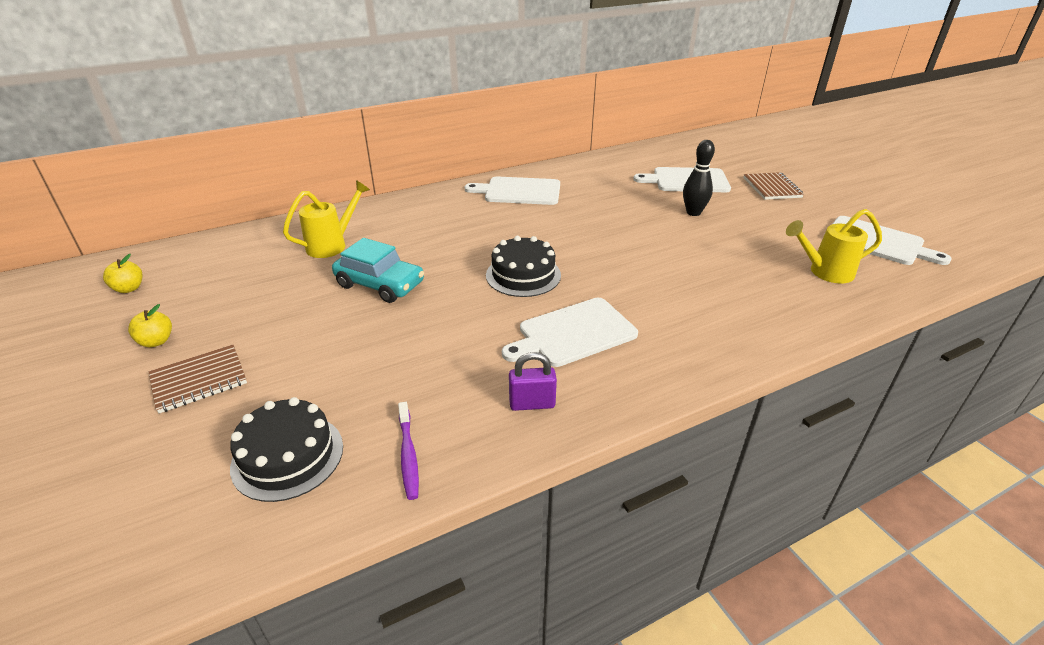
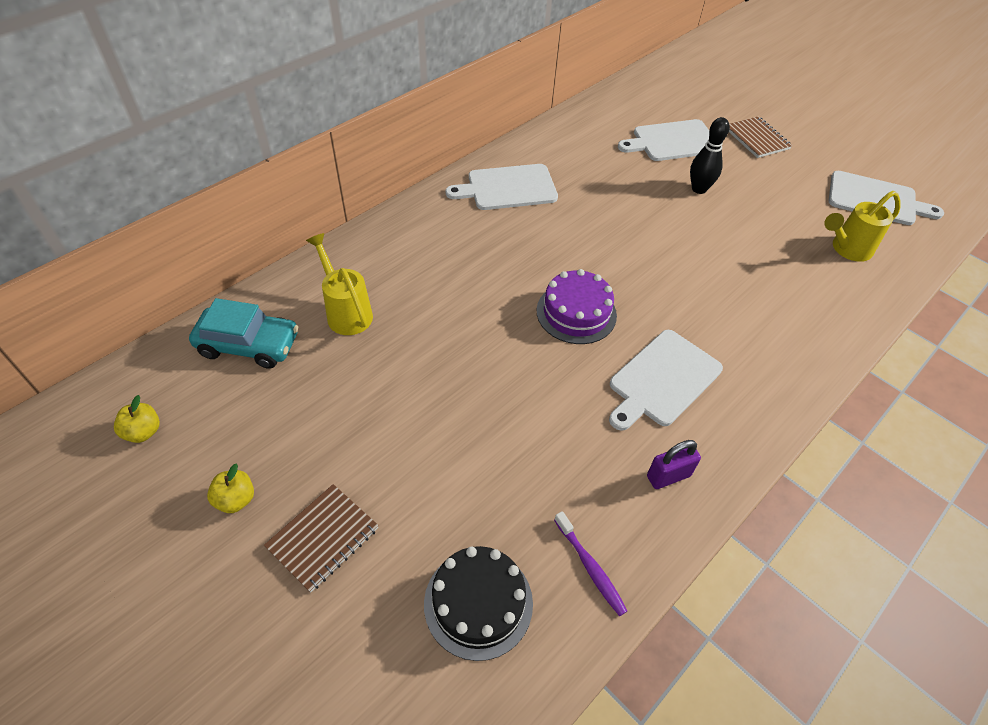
camera: 20 degrees left, 15 degrees up
yellow watering can [283,180,370,258] -> yellow watering can turned 60 degrees counterclockwise [306,233,373,335]
turquoise car [332,238,424,303] -> turquoise car moved to [189,298,298,369]
black cake [486,236,561,297] -> purple cake [536,269,617,344]

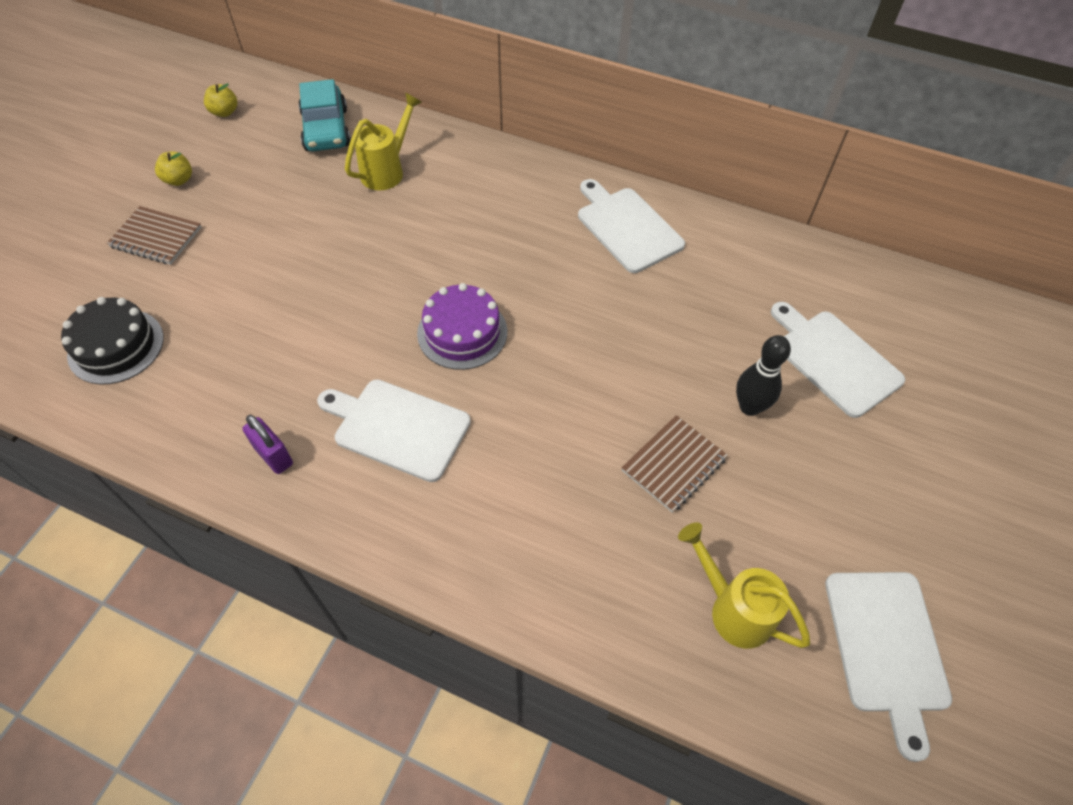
camera: 70 degrees right, 5 degrees up
purple toothbrush [554,511,627,616] -> none
brown notebook [729,116,792,158] -> brown notebook moved to [621,415,728,513]

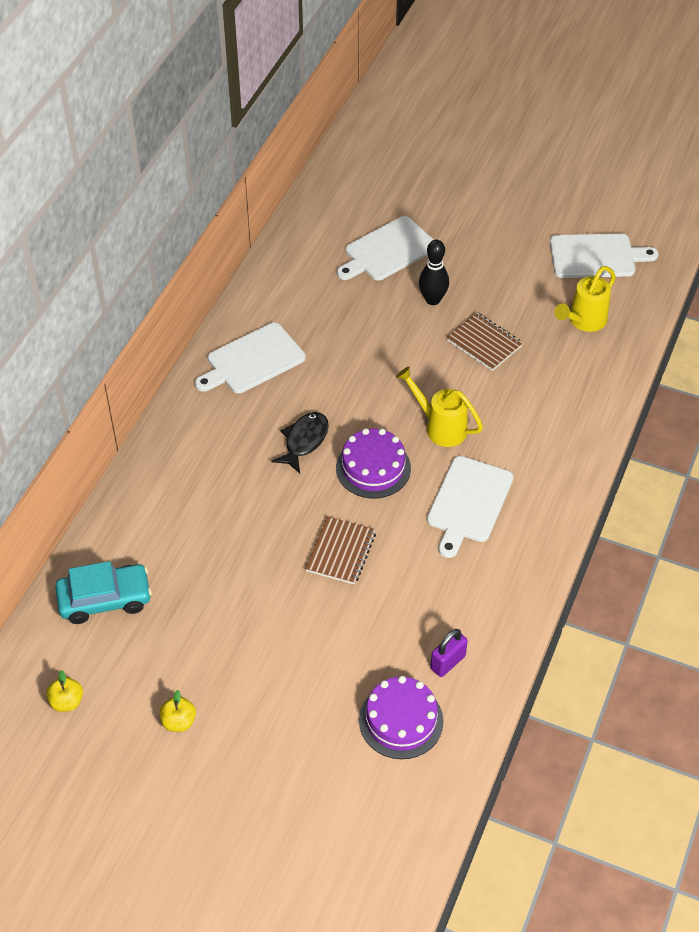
camera: 90 degrees left, 5 degrees down
black cake [61,297,164,385] -> purple cake [359,676,444,759]
brown notebook [107,206,202,265] -> brown notebook moved to [305,516,376,585]
purple padlock [242,415,293,474] -> purple padlock moved to [431,629,468,677]
yellow watering can [345,93,422,190] -> yellow watering can moved to [396,366,483,447]
none -> black fish [271,412,329,473]

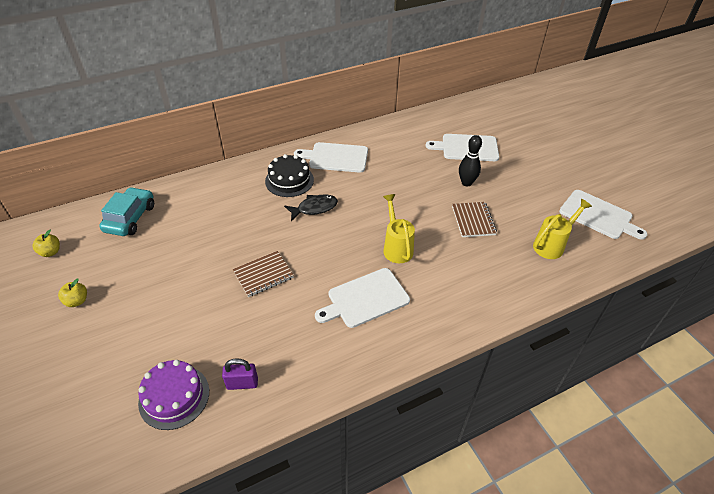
camera: 40 degrees right, 5 degrees down
turquoise car [55,561,152,624] -> turquoise car turned 105 degrees counterclockwise [99,187,154,236]
purple cake [336,428,411,498] -> none
yellow watering can [554,266,616,332] -> yellow watering can turned 150 degrees clockwise [533,199,592,259]
none -> black cake [265,154,314,197]

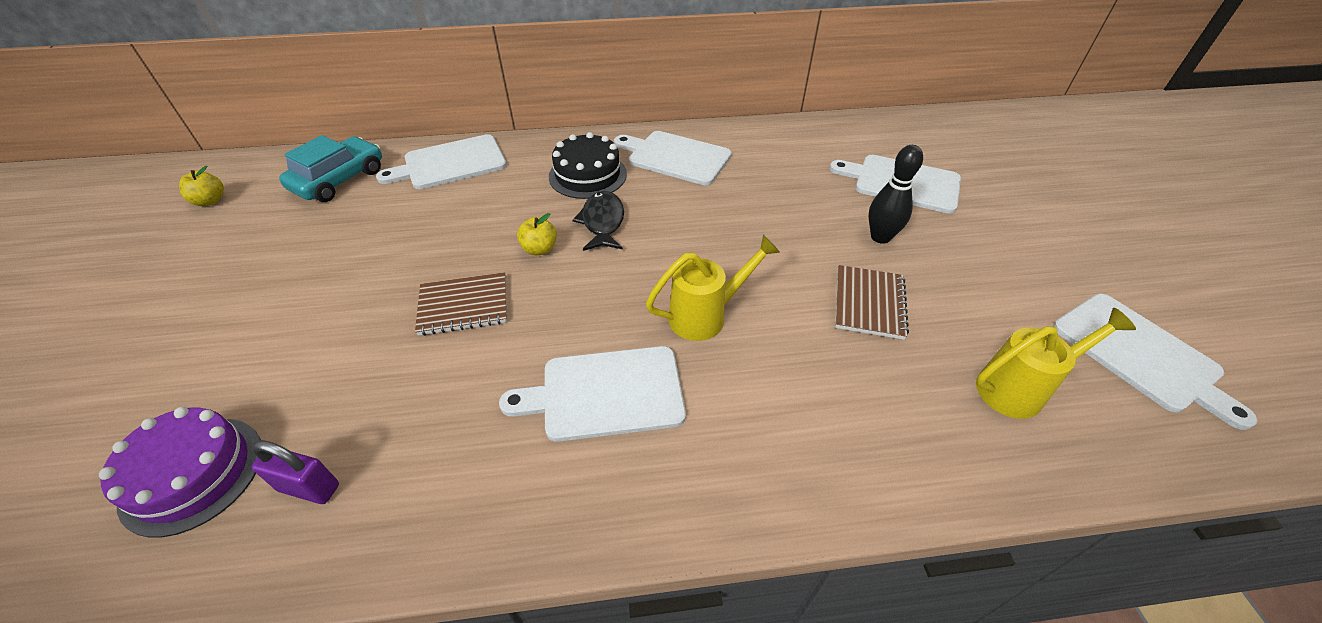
camera: 20 degrees right, 0 degrees up
yellow apple [58,279,87,307] -> yellow apple moved to [517,213,557,255]
black fish [284,194,338,221] -> black fish turned 90 degrees counterclockwise [573,191,624,251]
yellow watering can [383,194,415,263] -> yellow watering can turned 60 degrees clockwise [646,235,780,341]
none -> white cutting board [376,134,507,189]

